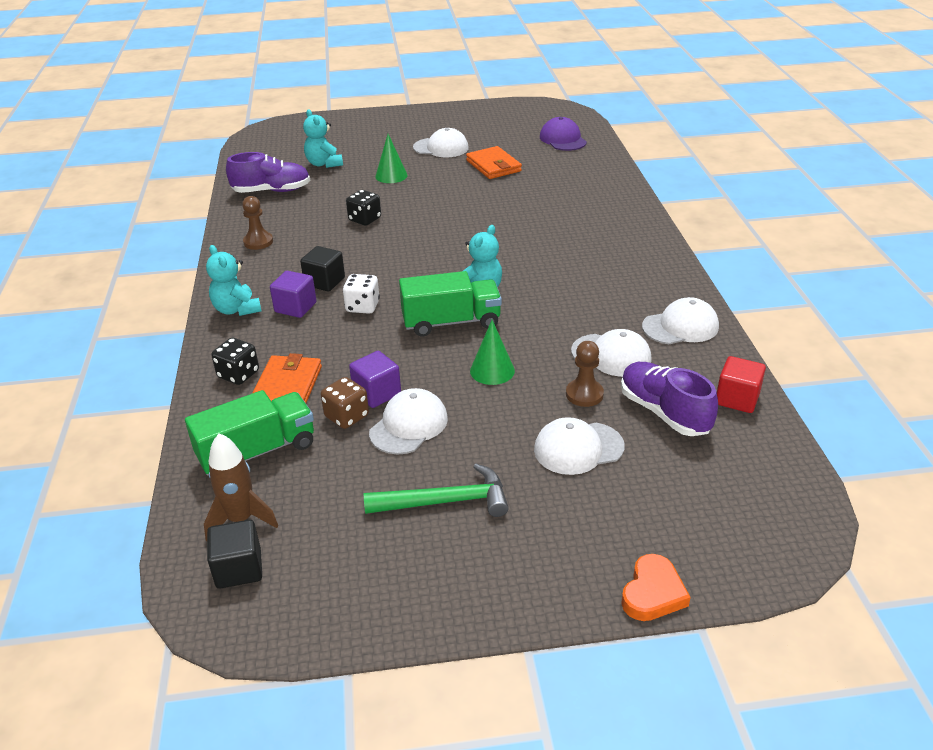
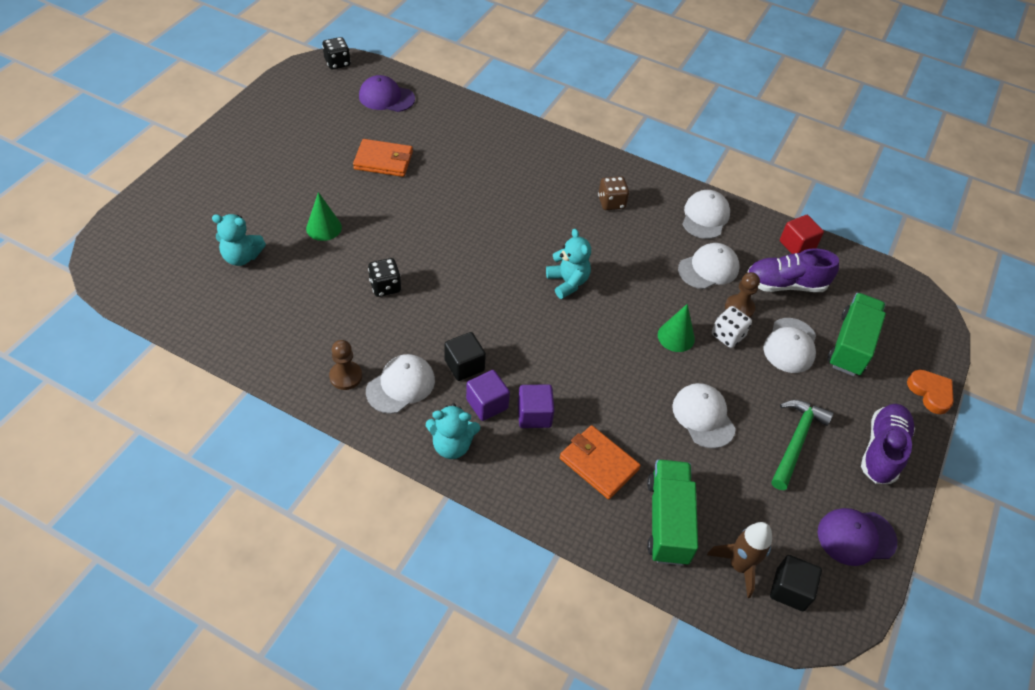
camera: 60 degrees left, 15 degrees up
black dice [211,338,259,385] -> black dice moved to [322,37,351,69]
purple shoe [226,152,310,193] -> purple shoe moved to [861,404,915,484]
brown dice [321,377,369,429] -> brown dice moved to [598,176,629,210]
white dice [343,274,380,314] -> white dice moved to [712,306,752,348]
purple cube [349,351,401,408] -> purple cube moved to [518,384,555,428]
green truck [399,271,502,337] -> green truck moved to [827,293,886,376]
white cap [413,128,469,157] -> white cap moved to [366,354,435,414]
none -> purple cap [818,508,897,566]

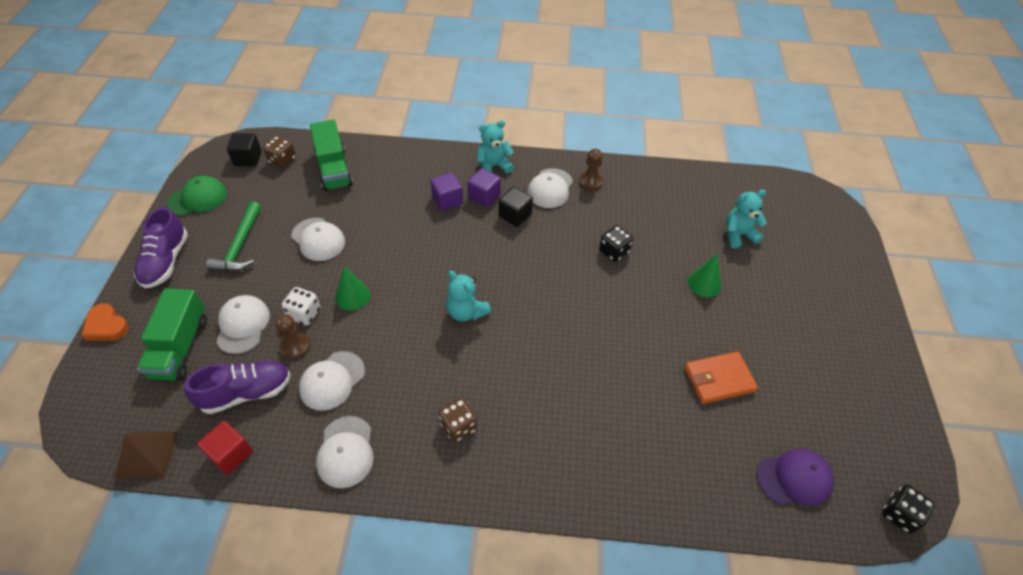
camera: 160 degrees right, 0 degrees up
orange wallet [560,425,641,499] -> none
brown rocket [707,522,772,598] -> brown dice [263,136,296,169]
purple cap [818,508,897,566] -> green cap [167,176,227,216]
none -> brown pyramid [114,432,178,478]

